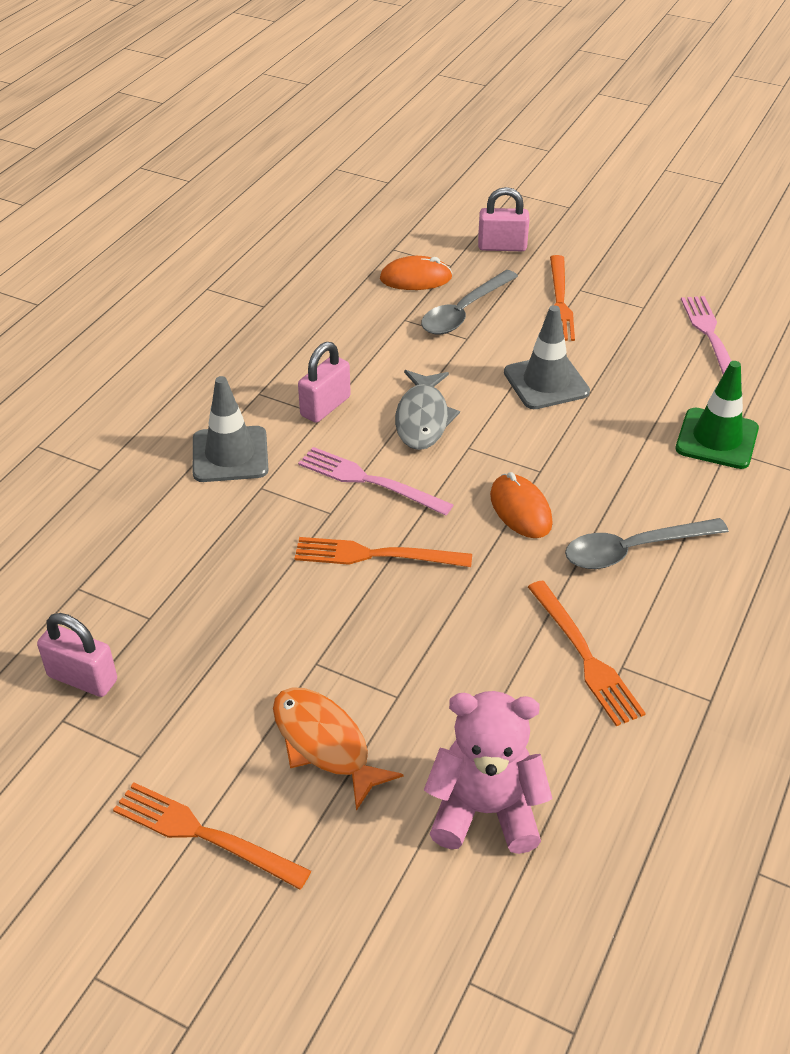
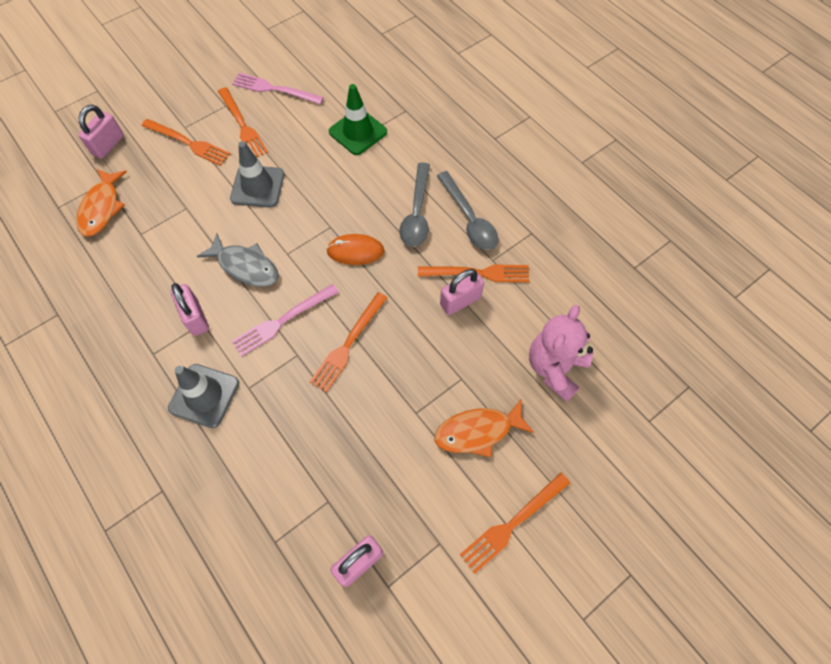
camera: 65 degrees left, 20 degrees up
orange mouse [380,256,452,290] -> orange fish [77,169,127,237]
grey spoon [421,270,518,335] -> grey spoon moved to [437,171,498,250]
none -> orange fork [218,87,268,157]
none -> pink padlock [440,269,484,315]

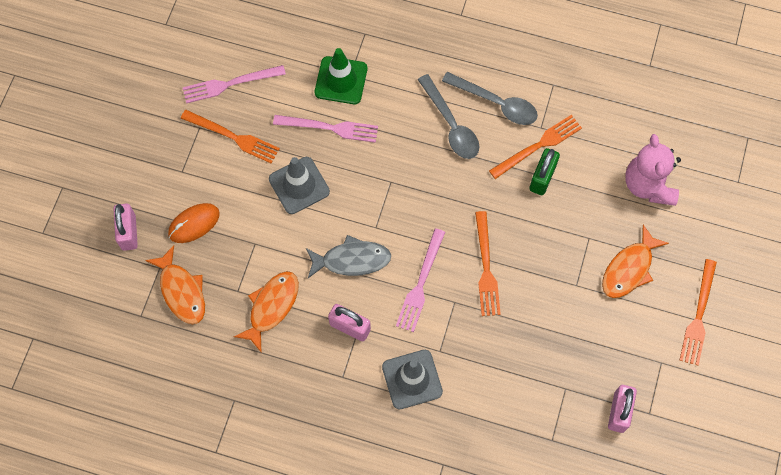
camera: 35 degrees left, 5 degrees up
orange fork [142,119,230,166] -> none
orange mouse [326,234,384,265] -> orange mouse moved to [168,203,220,243]
pink padlock [440,269,484,315] -> green padlock [529,148,560,195]
none -> orange fish [234,271,299,352]
none -> pink fork [273,115,378,143]

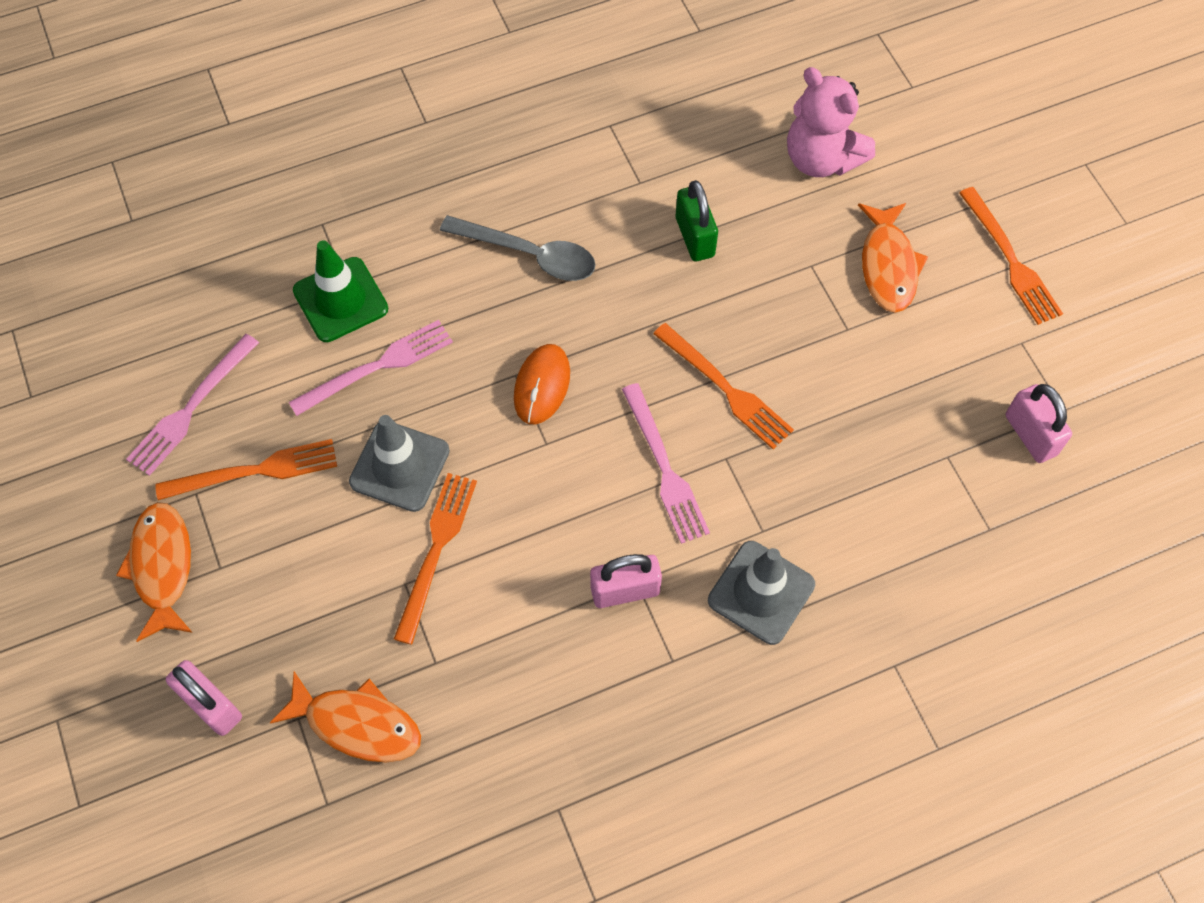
camera: 40 degrees left, 5 degrees down
orange mouse [168,203,220,243] -> orange mouse moved to [514,344,570,424]
orange fish [234,271,299,352] -> orange fish moved to [116,502,193,642]
grey fish [306,235,391,278] -> none
grey spoon [442,72,538,125] -> none
orange fork [489,115,582,179] -> orange fork moved to [394,473,477,645]

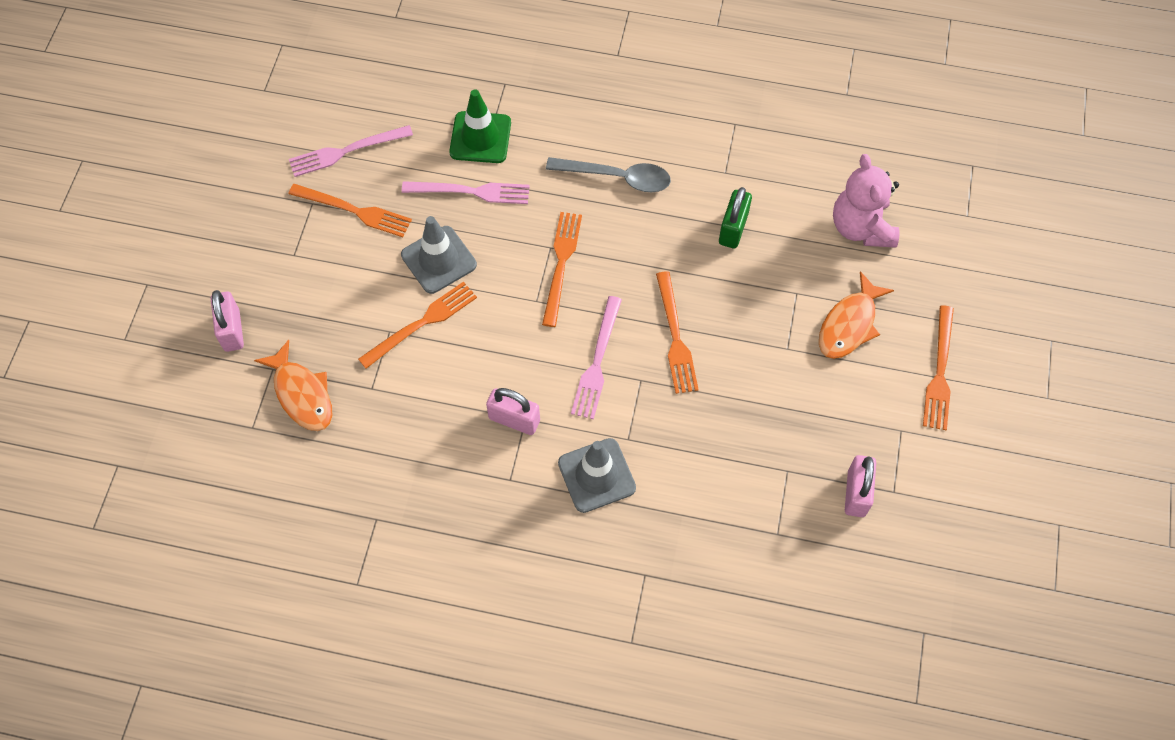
camera: 35 degrees right, 0 degrees up
orange fish [116,502,193,642] -> none
grey spoon [440,215,596,281] -> grey spoon turned 45 degrees counterclockwise [546,157,671,192]
orange mouse [514,344,570,424] -> orange fork [542,212,582,327]

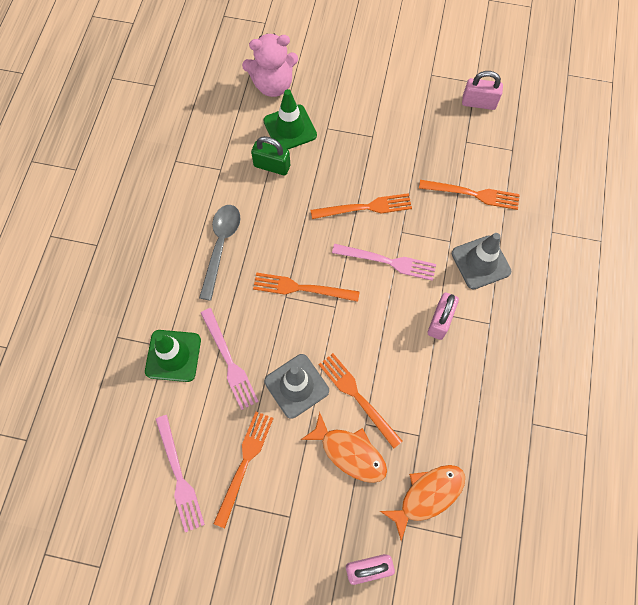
camera: 90 degrees left, 5 degrees up
pink fork [402,181,530,204] -> pink fork turned 150 degrees clockwise [201,308,259,410]
orange fish [819,271,894,359] -> orange fish moved to [301,412,387,483]
orange fork [923,305,954,430] -> orange fork moved to [419,180,520,210]
none -> green traffic cone [263,89,317,149]

